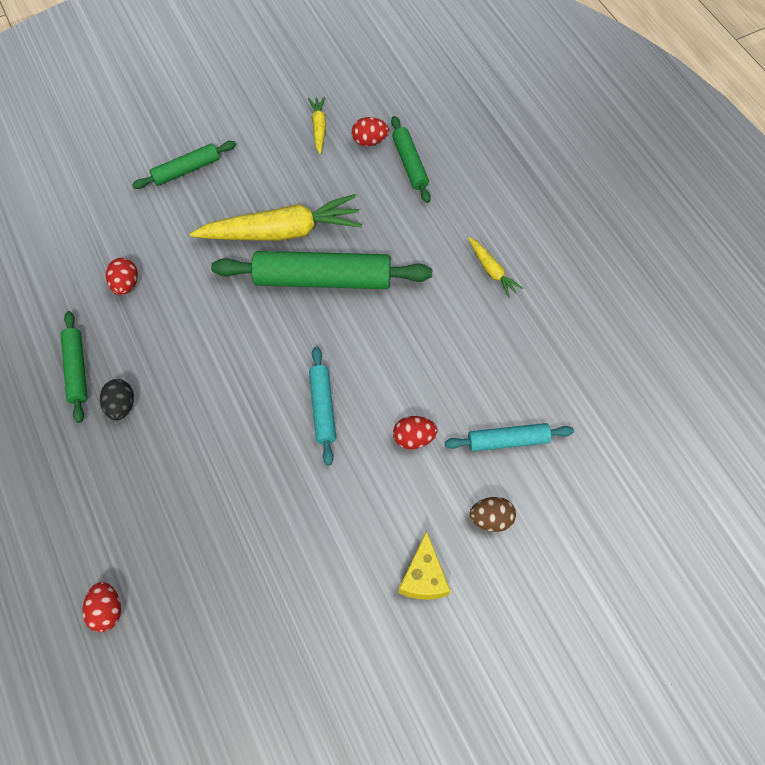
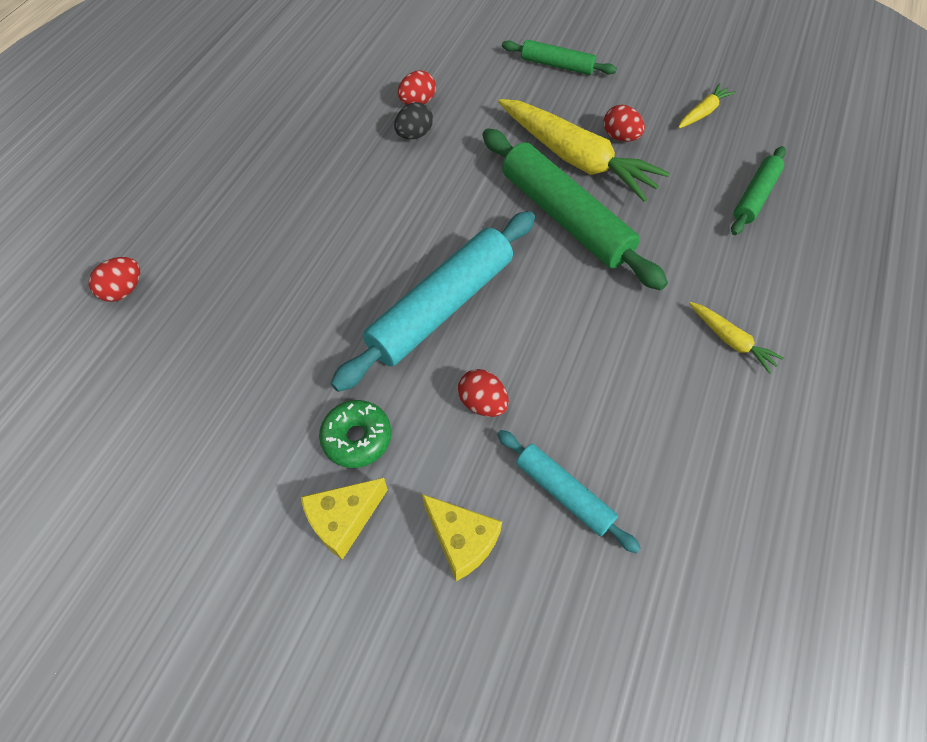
camera: 50 degrees right, 5 degrees down
green rolling pin [61,311,87,423] -> none
black egg [100,379,134,421] -> black egg moved to [394,102,433,139]
turquoise rolling pin [309,347,336,465] -> turquoise rolling pin [331,211,535,392], size x1.84
red egg [352,117,389,146] -> red egg moved to [604,105,645,142]
yellow carrot [468,237,523,298] -> yellow carrot turned 60 degrees counterclockwise [689,302,784,374]
brown egg [470,497,516,532] -> yellow cheese [422,494,502,581]
none -> green donut [319,400,391,468]

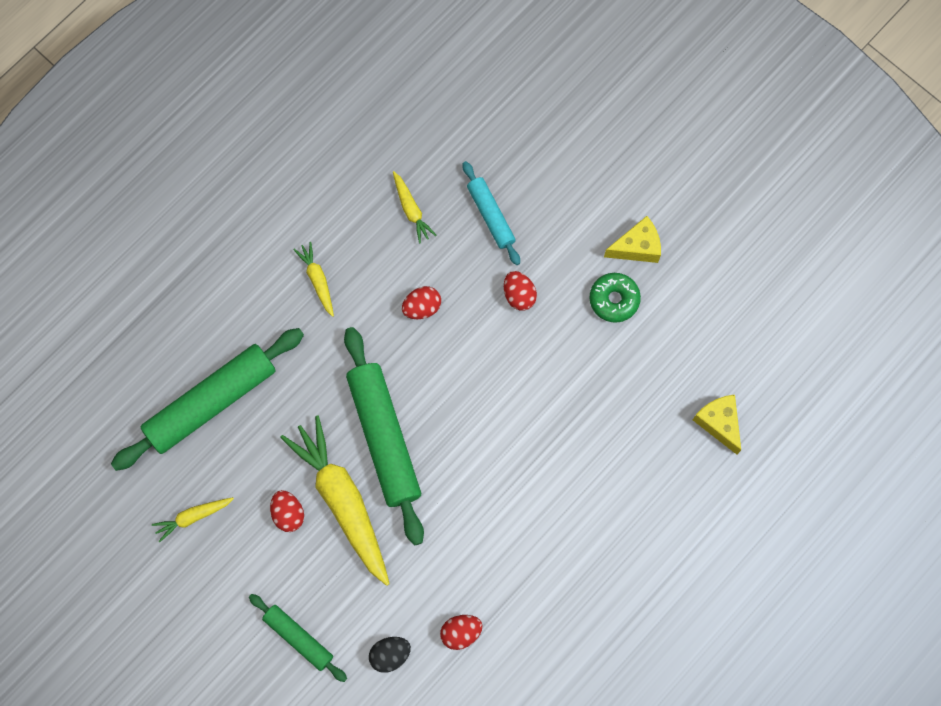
camera: 160 degrees left, 15 degrees up
red egg [89,257,140,302] -> red egg moved to [402,286,441,319]
turquoise rolling pin [331,211,535,392] -> none
black egg [394,102,433,139] -> black egg moved to [369,637,411,673]
yellow cheese [422,494,502,581] -> yellow cheese moved to [693,395,741,455]
green rolling pin [731,146,786,235] -> green rolling pin [111,328,304,471], size x1.84
none -> yellow carrot [393,171,436,243]

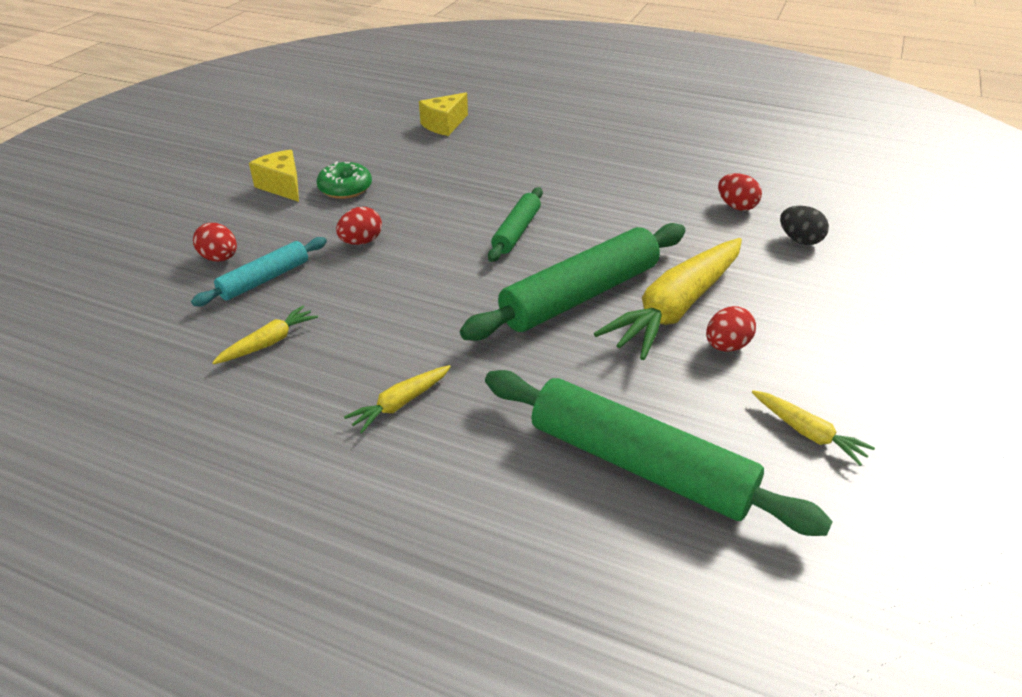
camera: 110 degrees left, 35 degrees down
green rolling pin [249,594,347,682] -> green rolling pin moved to [488,187,543,262]
red egg [402,286,441,319] -> red egg moved to [193,223,237,262]

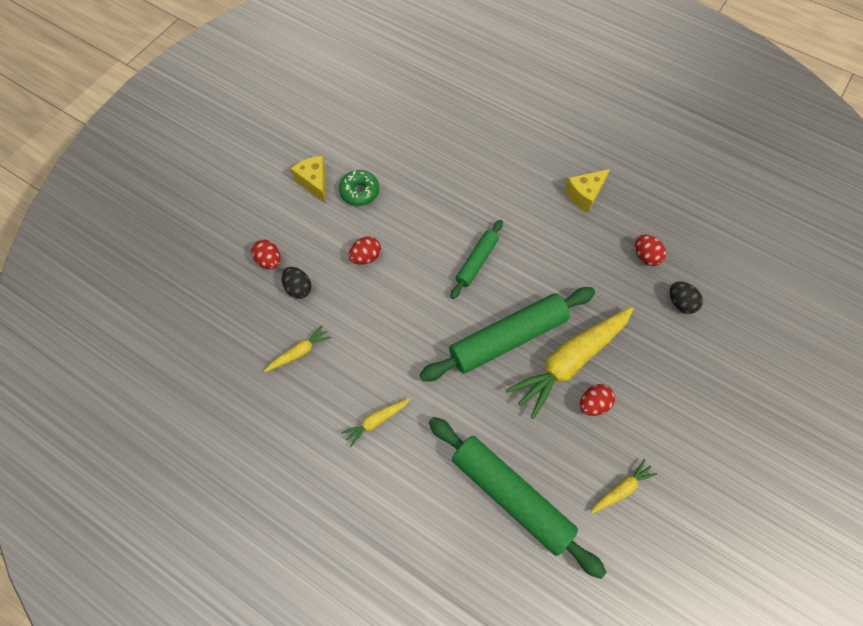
camera: 10 degrees right, 25 degrees up
turquoise rolling pin [191,237,327,306] -> black egg [282,267,312,299]
yellow cheese [419,92,468,136] -> yellow cheese moved to [565,169,610,212]
yellow carrot [752,390,875,466] -> yellow carrot turned 90 degrees counterclockwise [591,459,657,514]

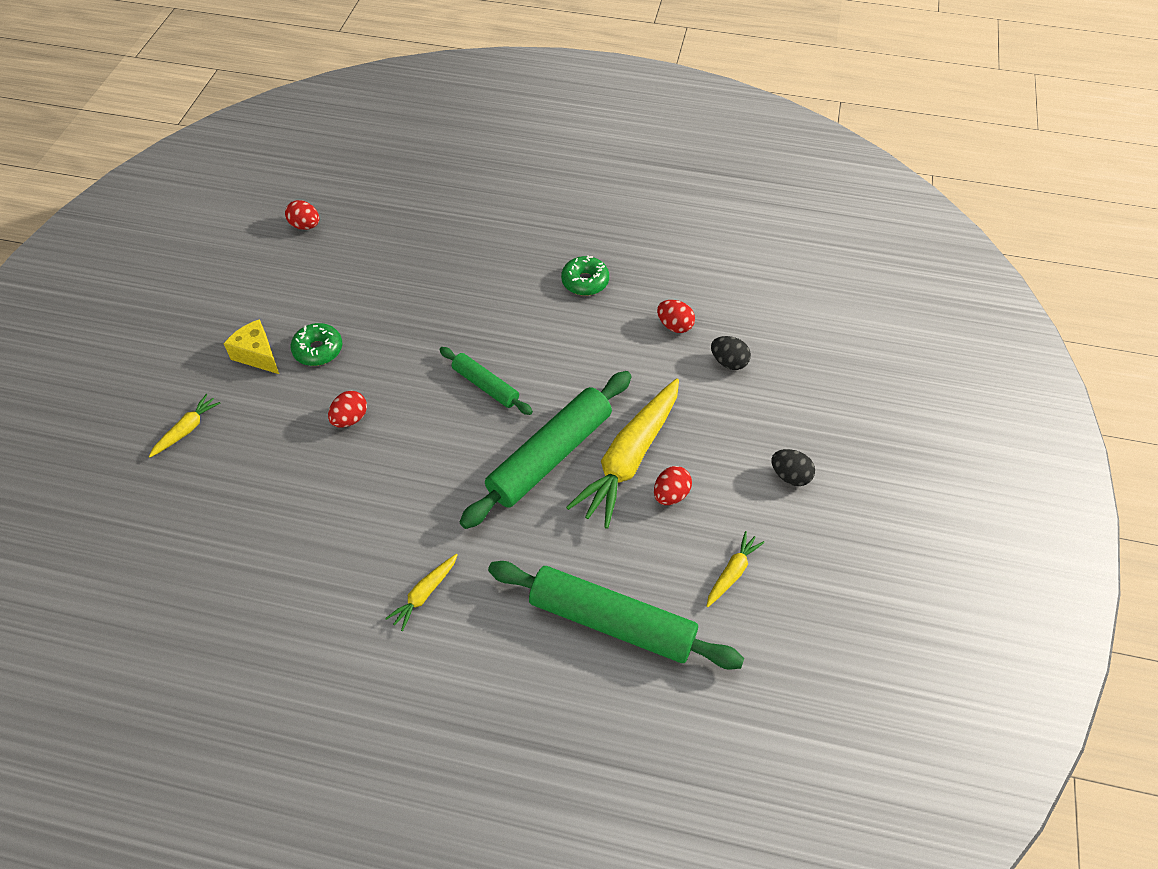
camera: 20 degrees left, 10 degrees down
red egg [251,240,281,269] -> red egg moved to [285,200,319,230]
yellow carrot [264,325,331,372] -> yellow carrot moved to [149,394,220,457]
black egg [282,267,312,299] -> black egg moved to [772,449,815,486]
green rolling pin [450,220,503,299] -> green rolling pin turned 60 degrees counterclockwise [439,347,533,415]
yellow cheese [565,169,610,212] -> green donut [561,255,609,296]

